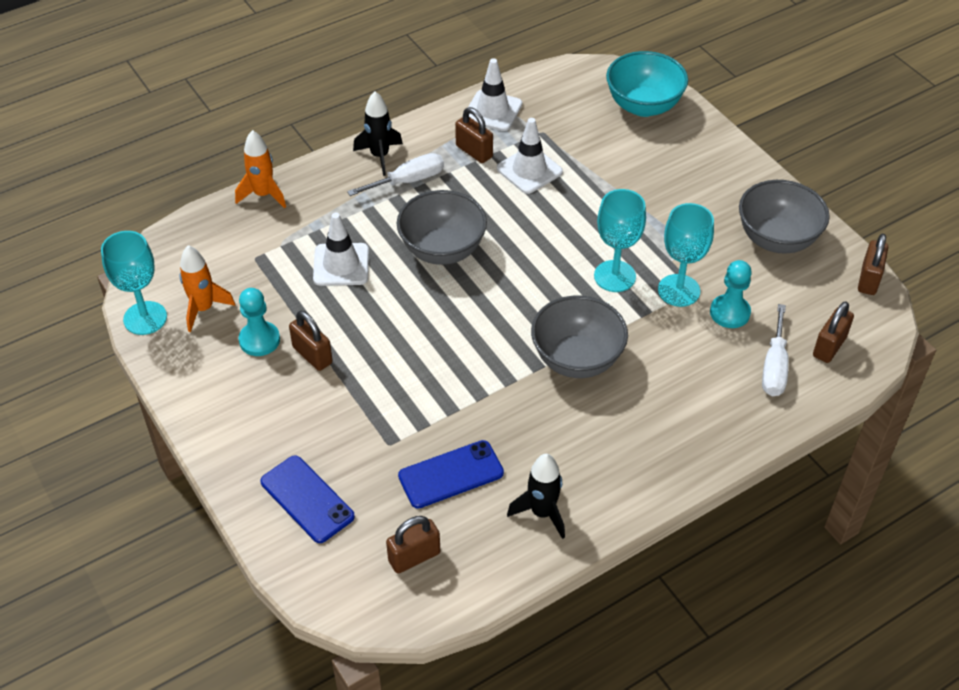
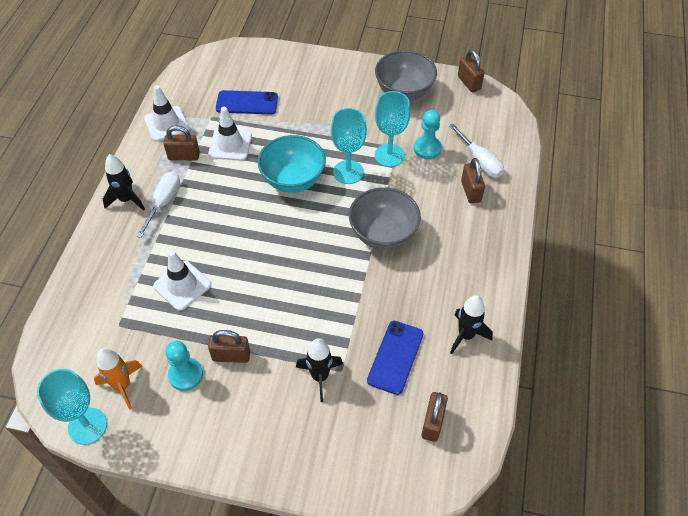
camera: 45 degrees left, 5 degrees up
orange rocket [235,130,286,208] -> none
blue phone [260,455,355,543] -> blue phone moved to [216,90,278,114]
grey bowl [397,190,487,265] -> none
turquoise bowl [606,51,688,117] -> turquoise bowl moved to [258,135,326,193]
brown padlock [813,301,854,363] -> brown padlock moved to [461,158,485,204]
none -> black rocket [296,338,343,402]

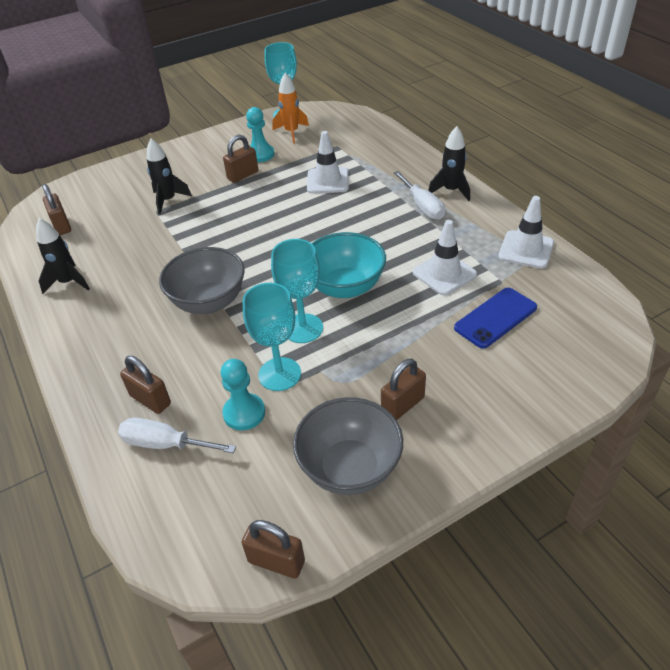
camera: 140 degrees right, 10 degrees down
brown padlock [163,125,200,160] -> brown padlock moved to [381,359,426,420]
blue phone [367,321,424,395] -> none

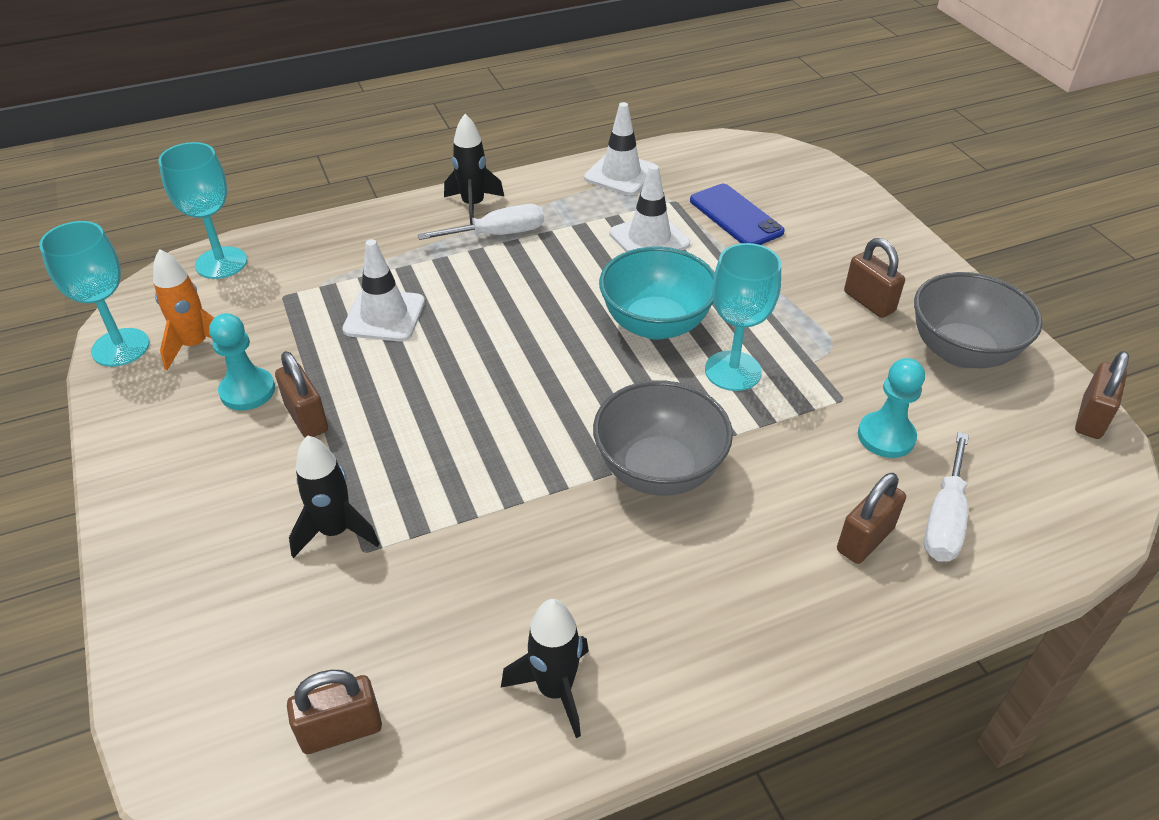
camera: 85 degrees left, 0 degrees up
turquoise goblet [243,283,301,391] -> turquoise goblet moved to [158,142,247,279]

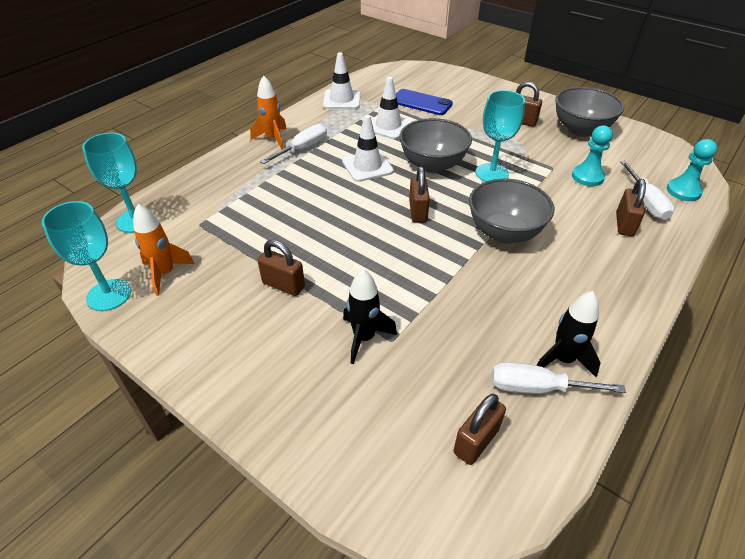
camera: 30 degrees left, 0 degrees up
turquoise pawn [209,313,275,411] -> turquoise pawn moved to [667,139,717,201]
white traffic cone [342,239,425,342] -> white traffic cone moved to [342,115,394,182]
black rocket [444,114,504,225] -> orange rocket [250,75,287,150]
turquoise bowl [599,247,715,340] -> grey bowl [399,118,472,173]
brown padlock [1075,351,1129,439] -> brown padlock moved to [409,166,430,223]
none -> white screwdriver [492,362,626,394]

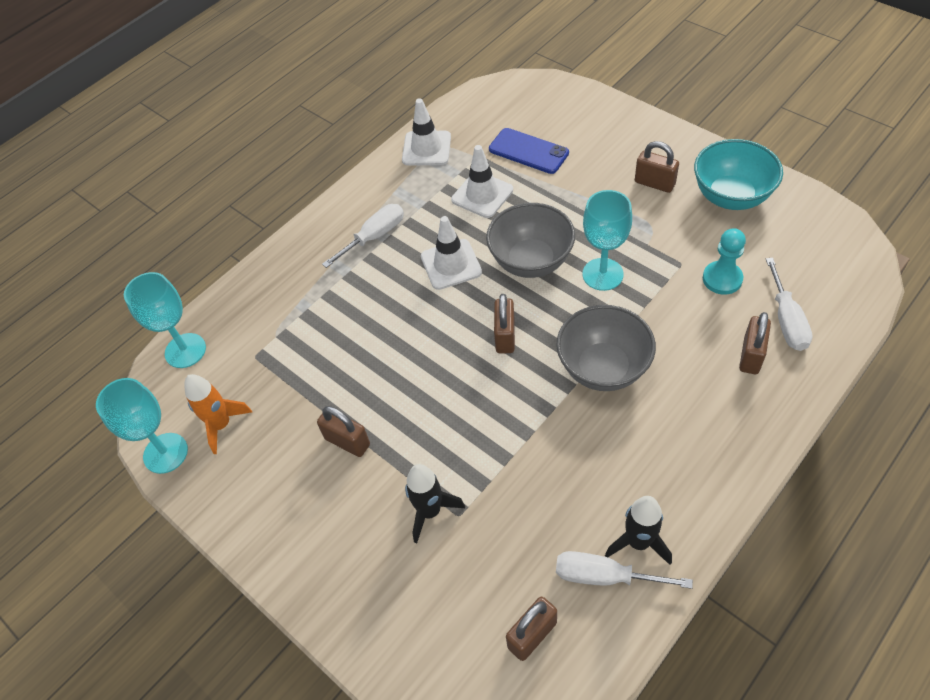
camera: 10 degrees right, 10 degrees up
orange rocket [250,75,287,150] -> none
grey bowl [555,87,624,137] -> turquoise bowl [694,139,783,210]
turquoise pawn [667,139,717,201] -> none

